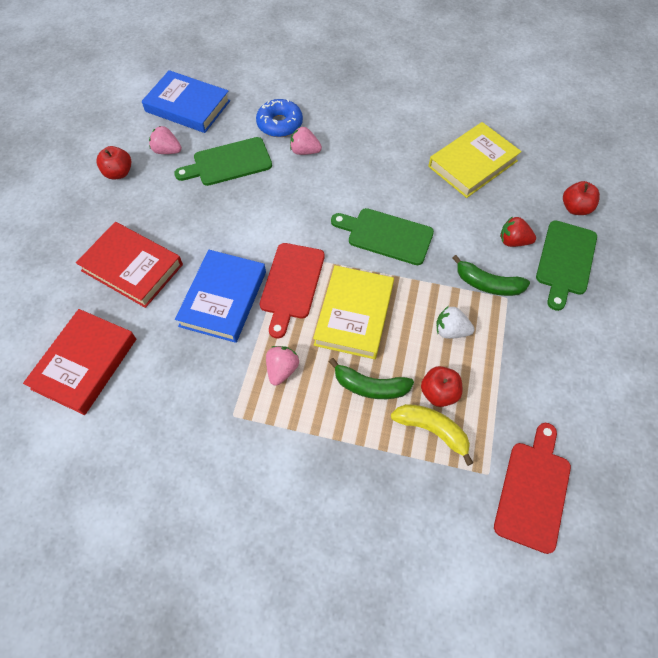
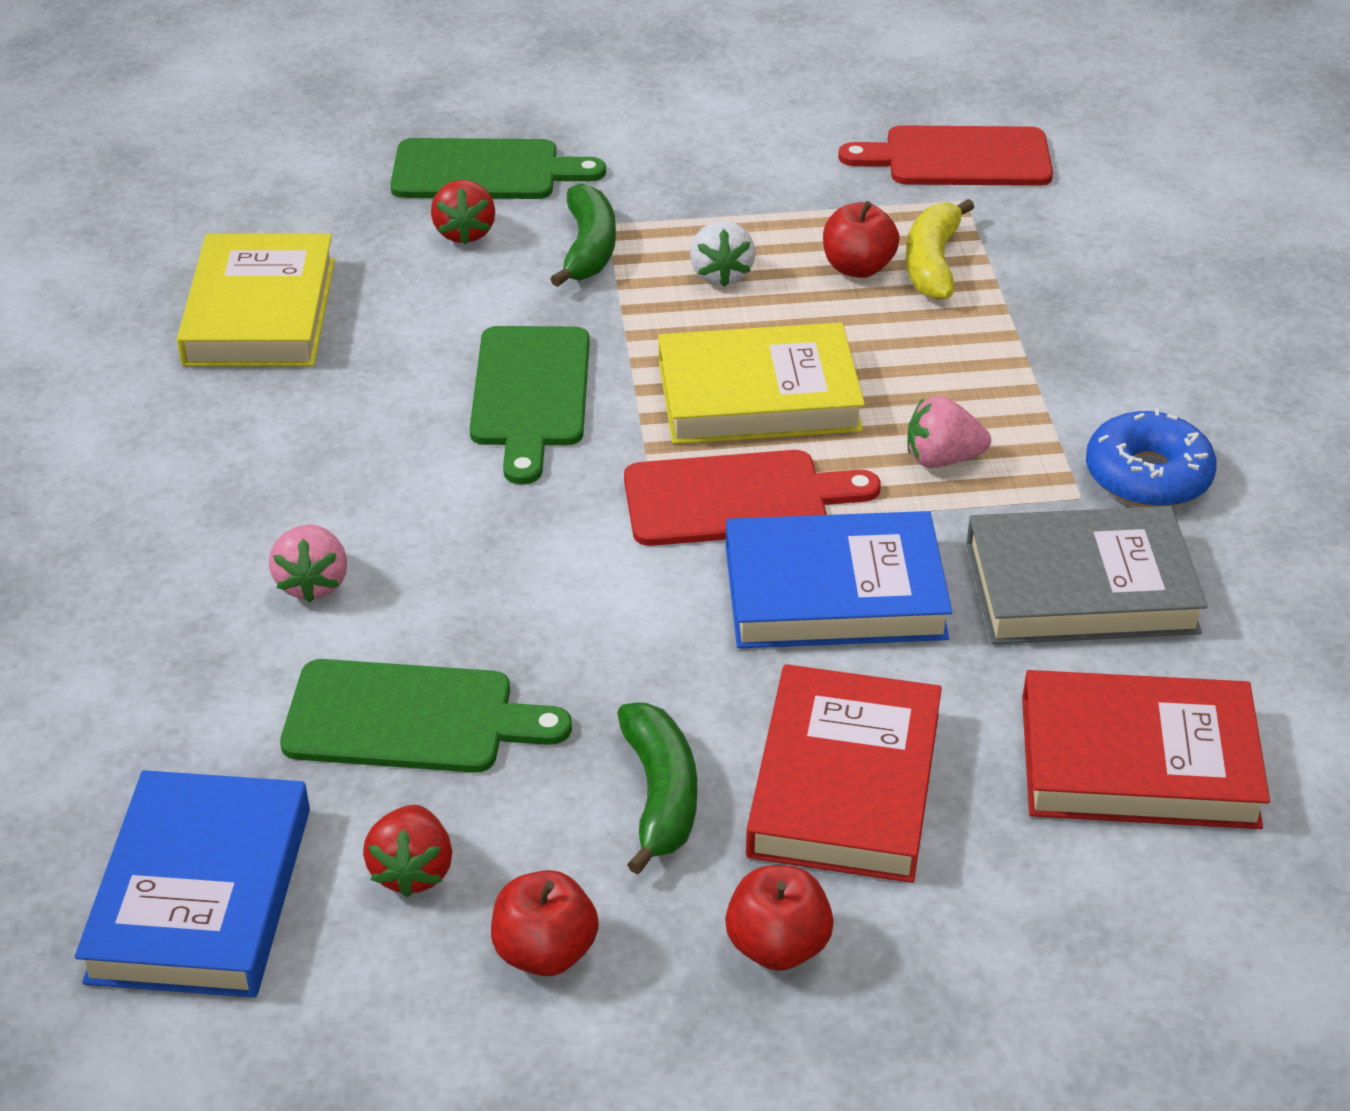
camera: 110 degrees left, 20 degrees down
pink strawberry [149,126,182,154] -> red strawberry [363,805,453,898]
green cutting board [174,137,272,186] -> green cutting board turned 45 degrees counterclockwise [280,659,572,773]
blue donut [256,99,303,137] -> blue donut moved to [1086,408,1217,507]
green banana [329,358,414,399] -> green banana moved to [617,702,697,874]
yellow book [428,122,522,198] -> yellow book turned 60 degrees clockwise [177,233,335,366]
red apple [563,181,600,215] -> red apple moved to [725,865,834,971]
none -> grey book [966,506,1208,645]

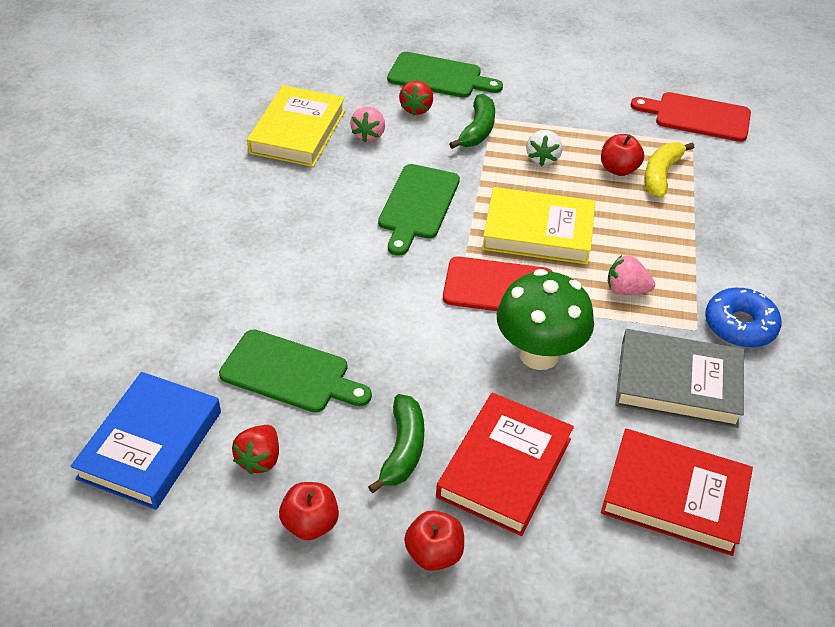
camera: 15 degrees right, 5 degrees up
pink strawberry [269,525,347,602] -> pink strawberry moved to [350,107,385,142]
blue book [726,511,952,649] -> green mushroom [497,269,594,370]

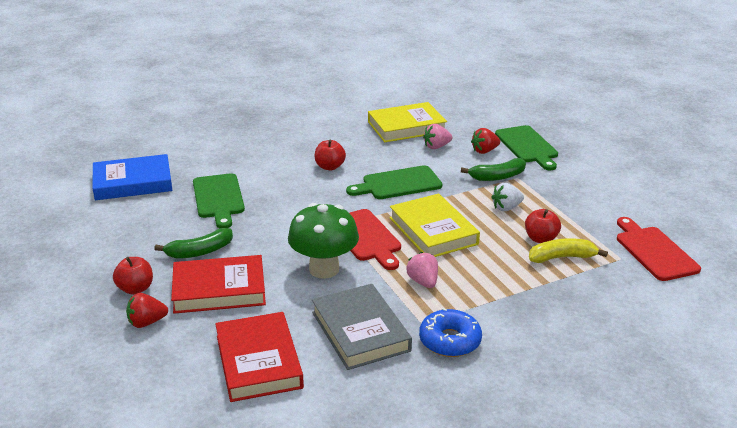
camera: 55 degrees right, 15 degrees down
red strawberry [232,425,279,474] -> red strawberry moved to [126,293,168,328]
red apple [279,482,339,540] -> red apple moved to [315,139,346,170]

